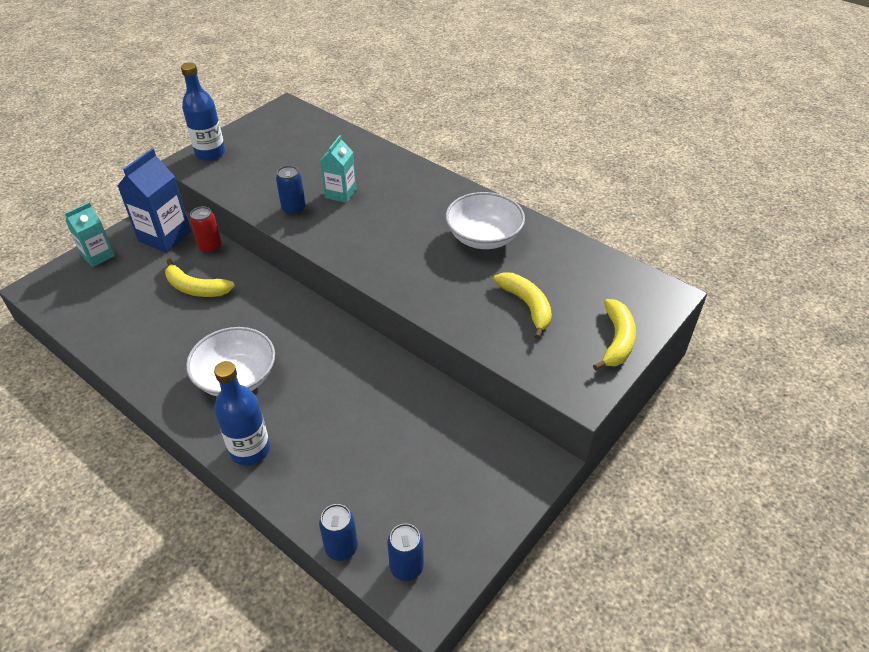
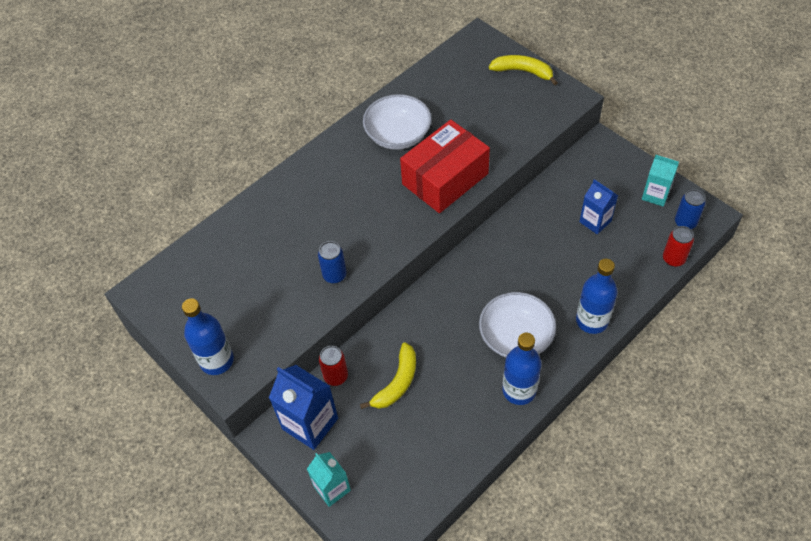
camera: 80 degrees left, 10 degrees up
blue can [319,504,358,561] -> red can [663,226,694,267]
turquoise carton [320,135,357,203] -> turquoise carton moved to [642,155,679,207]
yellow banana [494,272,552,339] -> none
none -> red box [400,120,490,213]
none -> blue bottle [503,333,541,405]
none -> blue carton [579,179,618,234]

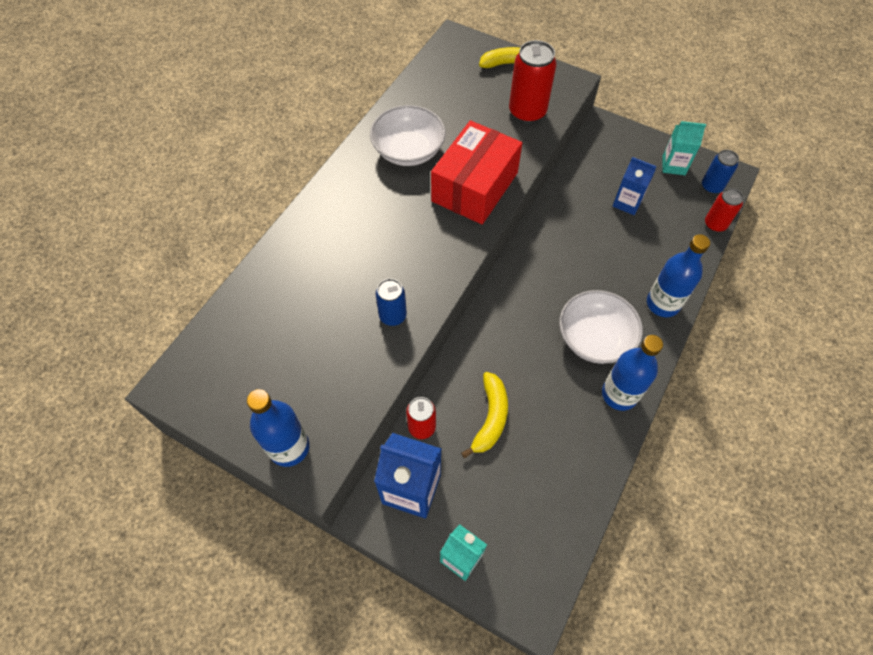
camera: 20 degrees left, 5 degrees up
none -> red can [509,40,557,124]

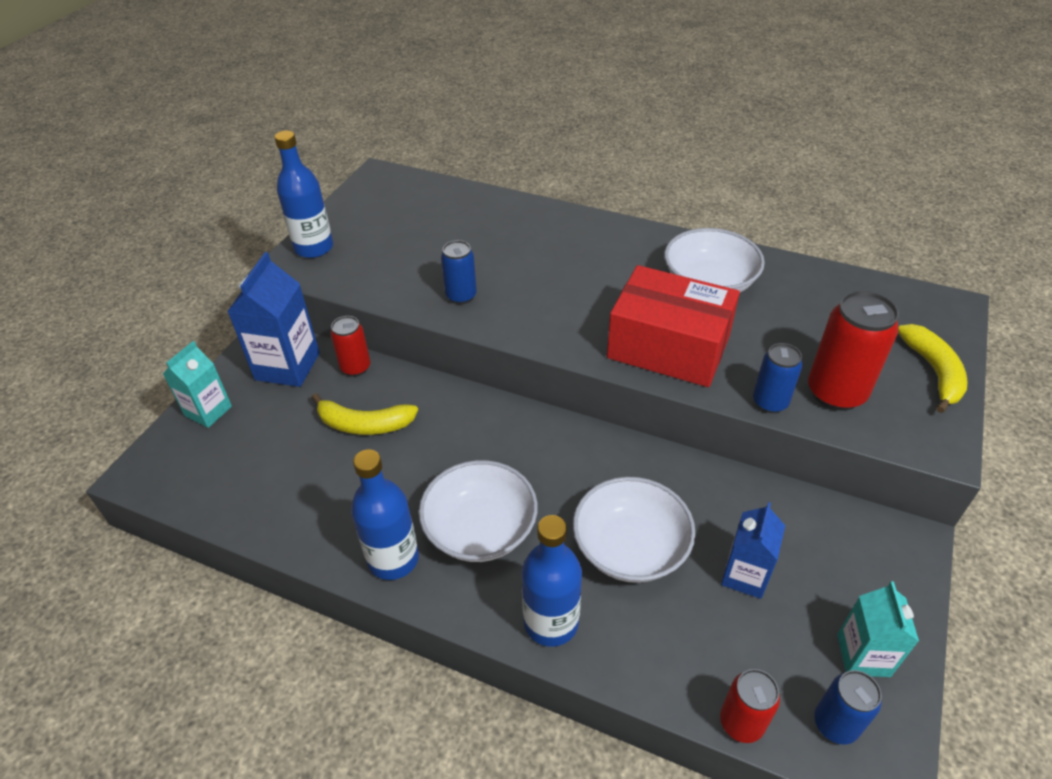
camera: 85 degrees right, 15 degrees down
none -> white bowl [573,477,695,583]
none -> blue can [753,343,802,413]

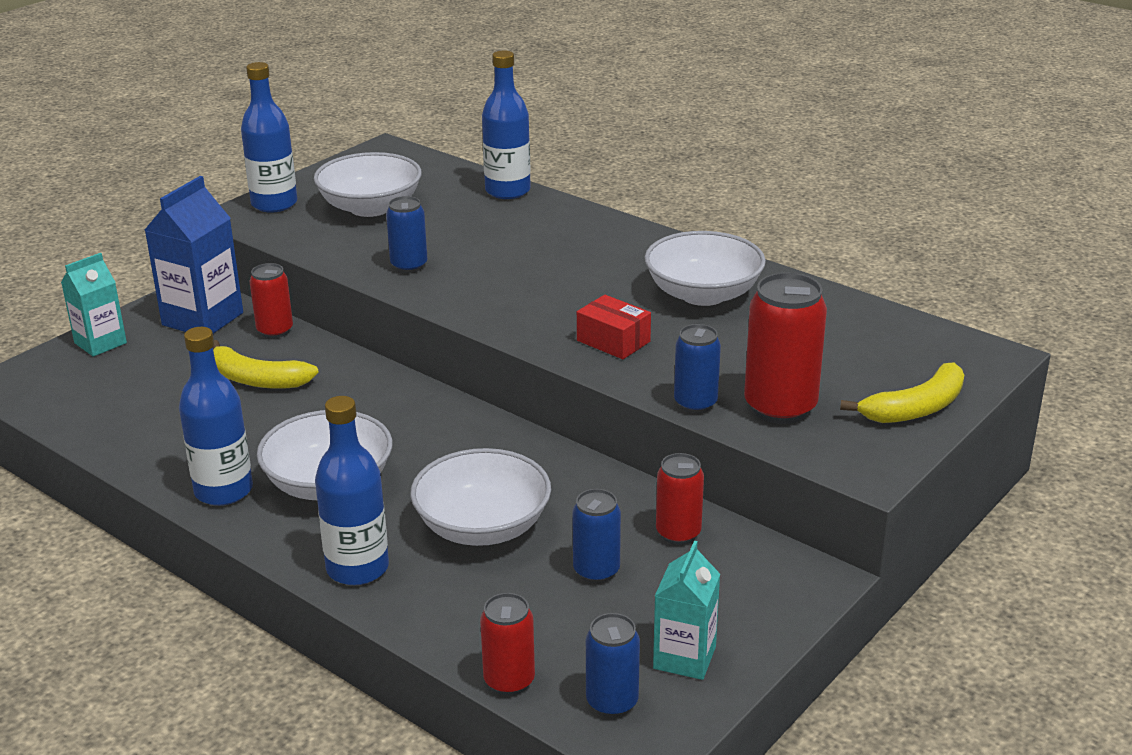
camera: 15 degrees right, 15 degrees down
red box [607,265,740,387] -> red box [577,295,651,359], size x0.47
blue carton [721,502,785,599] -> blue can [572,489,621,583]
yellow banana [898,324,968,413] -> yellow banana turned 45 degrees clockwise [840,362,964,423]
none -> white bowl [314,152,422,217]
none -> blue bottle [482,50,531,199]
none -> red can [656,453,704,545]

